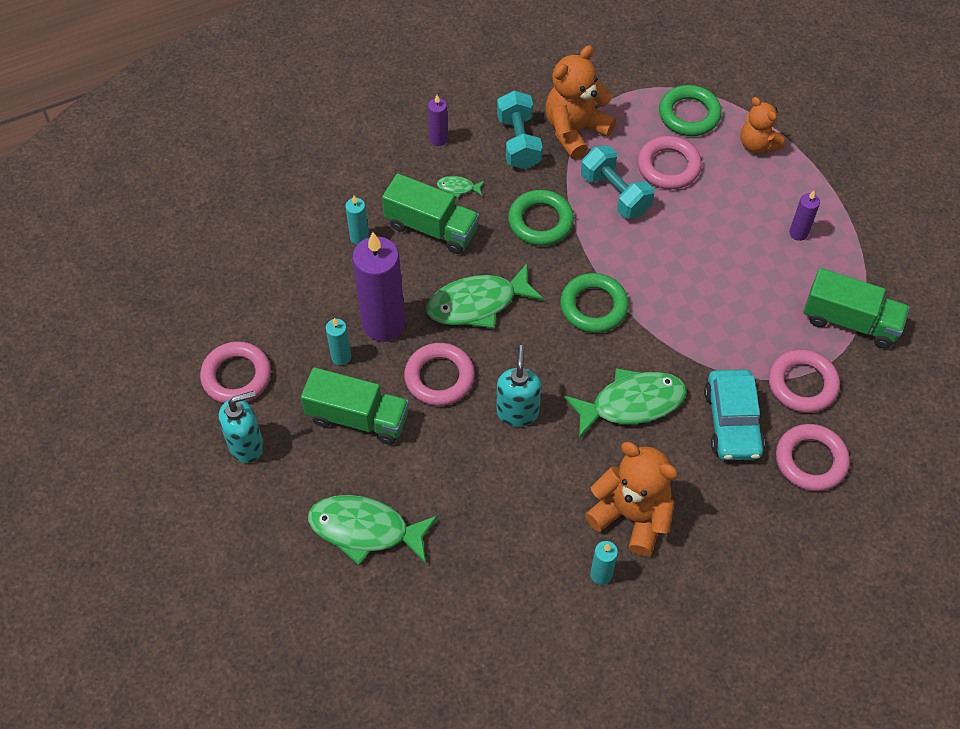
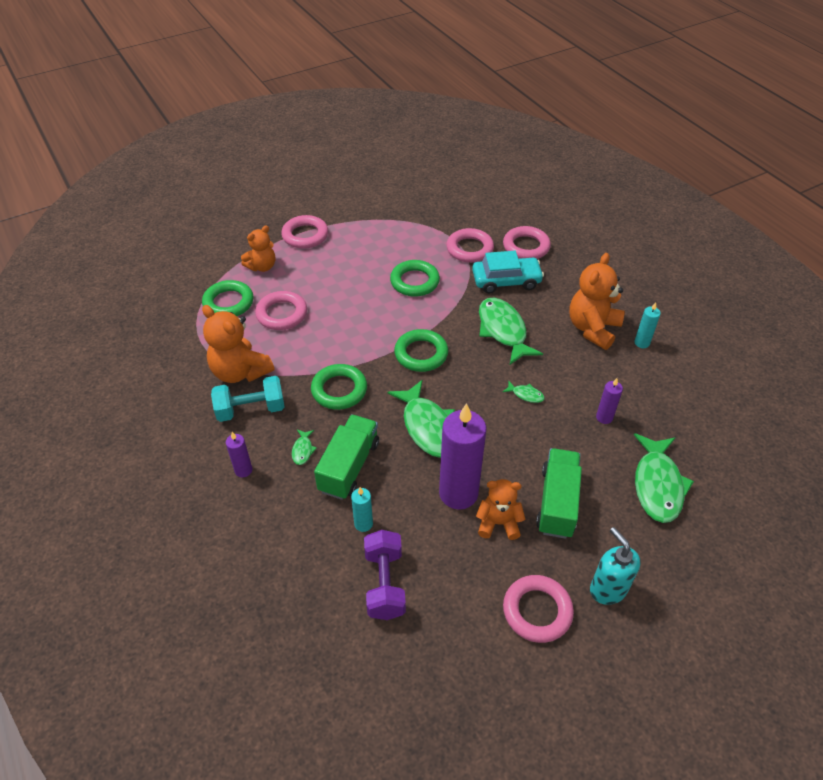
camera: 95 degrees left, 10 degrees down
turquoise candle [326,318,351,365] -> orange teddy bear [476,479,526,540]
pink ring [404,343,475,406] -> pink ring moved to [281,215,328,249]
turquoise soap dispenser [496,345,541,427] -> green fish [503,381,545,403]
turquoise dumbbell [581,145,654,219] -> none
purple candle [789,191,820,241] -> purple candle moved to [596,378,623,424]
green truck [803,268,910,348] -> none
none -> purple dumbbell [364,530,406,620]
none -> green ring [390,260,440,297]

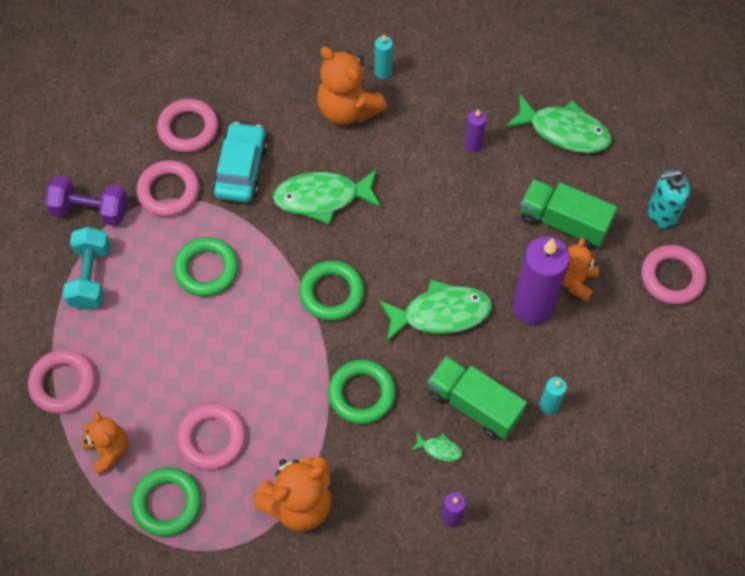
camera: 75 degrees left, 15 degrees up
turquoise dumbbell [211,376,285,422] -> turquoise dumbbell moved to [63,227,110,310]
purple dumbbell [364,530,406,620] -> purple dumbbell moved to [45,176,128,226]
green fish [503,381,545,403] -> none

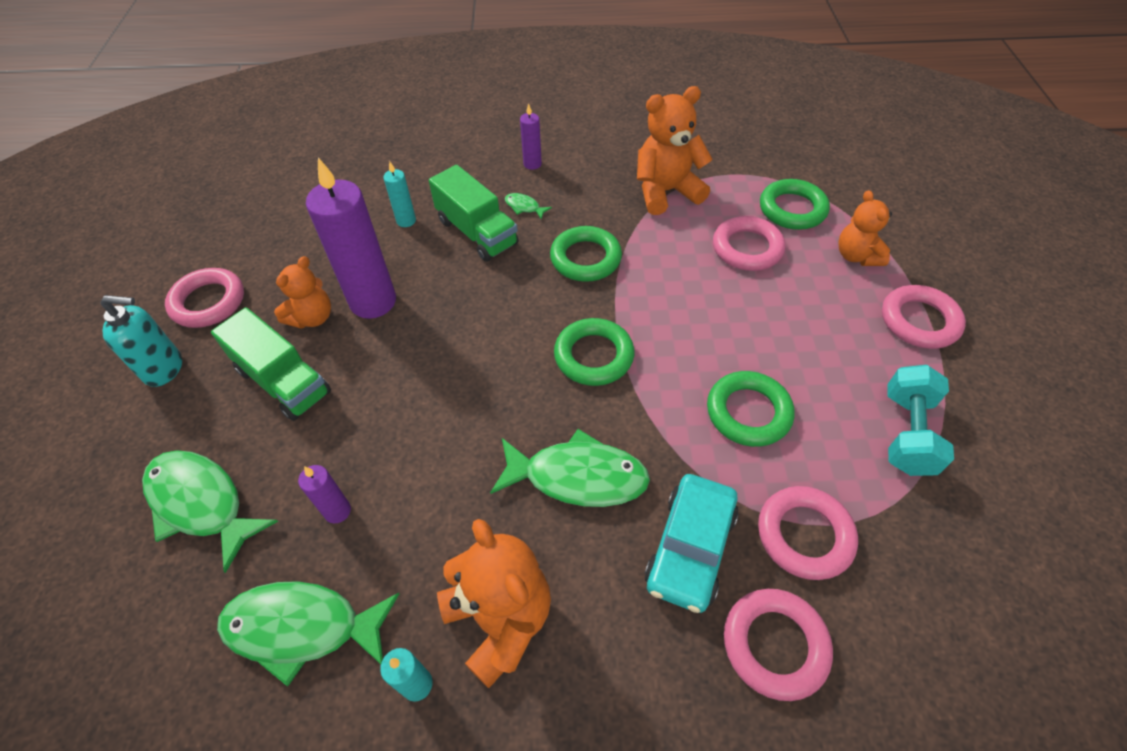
camera: 165 degrees left, 10 degrees down
purple dumbbell [45,176,128,226] -> none
green fish [379,279,492,342] -> green fish moved to [217,581,399,686]

